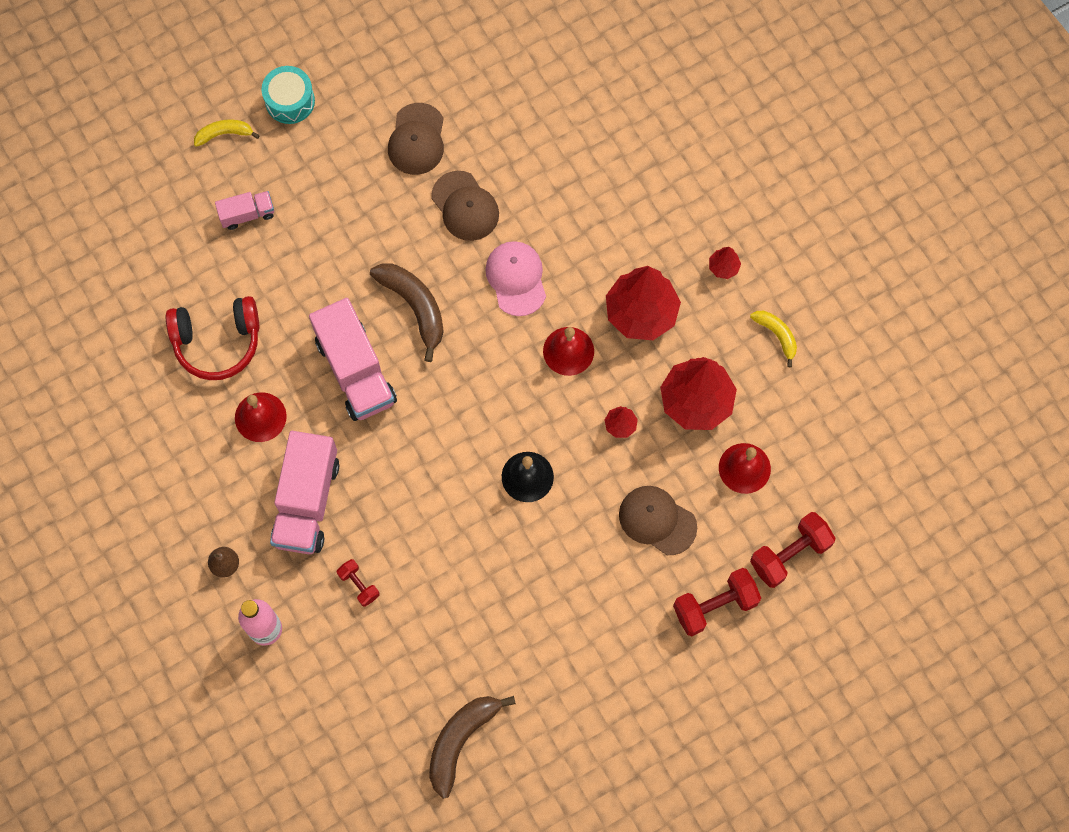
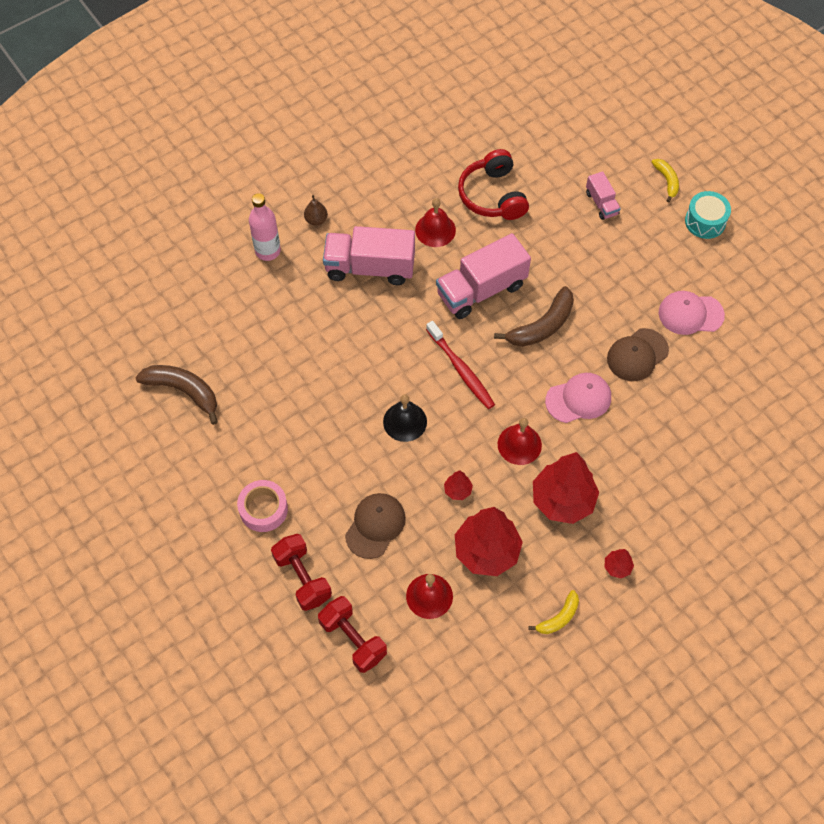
camera: 85 degrees right, 10 degrees down
red dumbbell [337,559,379,607] -> none
brown cap [388,103,444,175] -> pink cap [659,291,725,335]
none -> pink tape [237,480,288,532]
none -> red toothbrush [426,321,495,409]

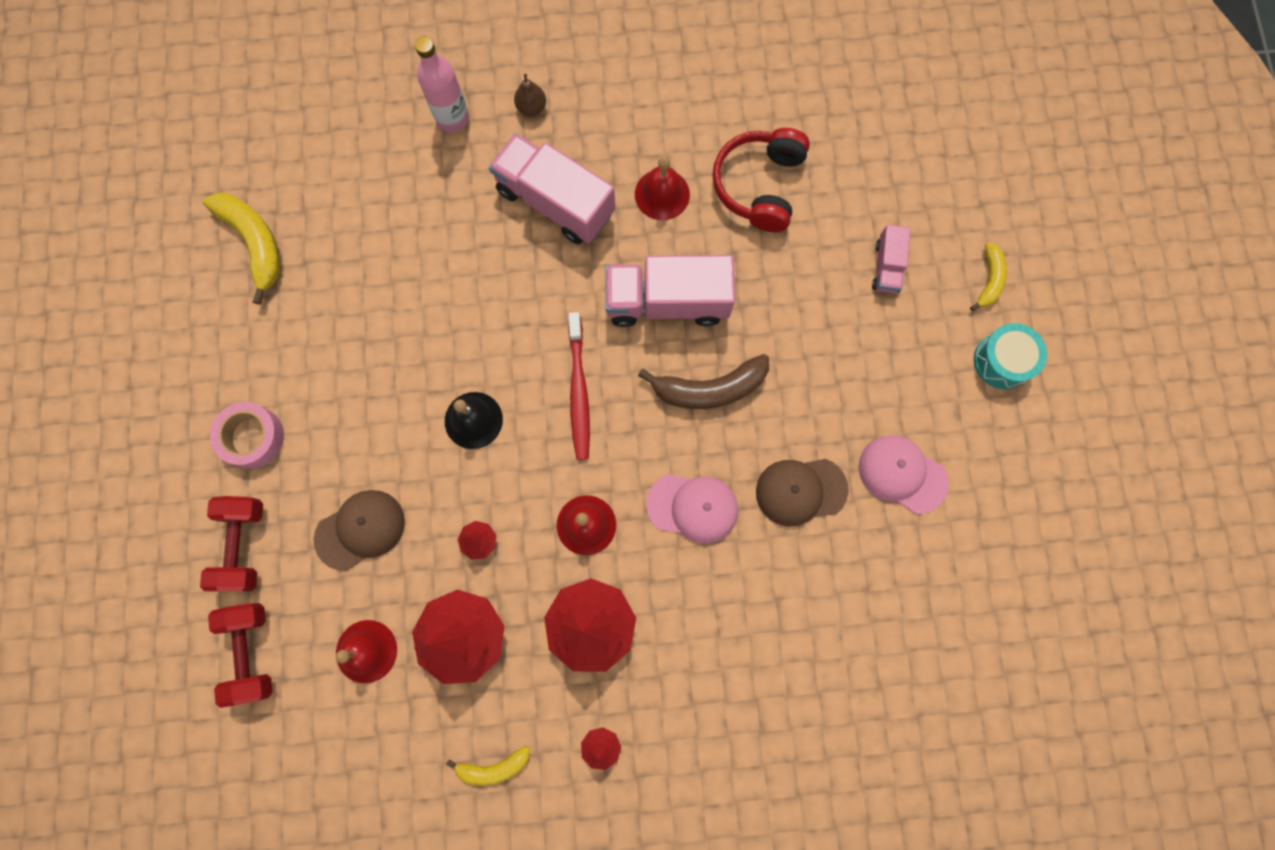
camera: 30 degrees right, 15 degrees up
brown banana [135,365,218,425] -> yellow banana [203,193,280,305]

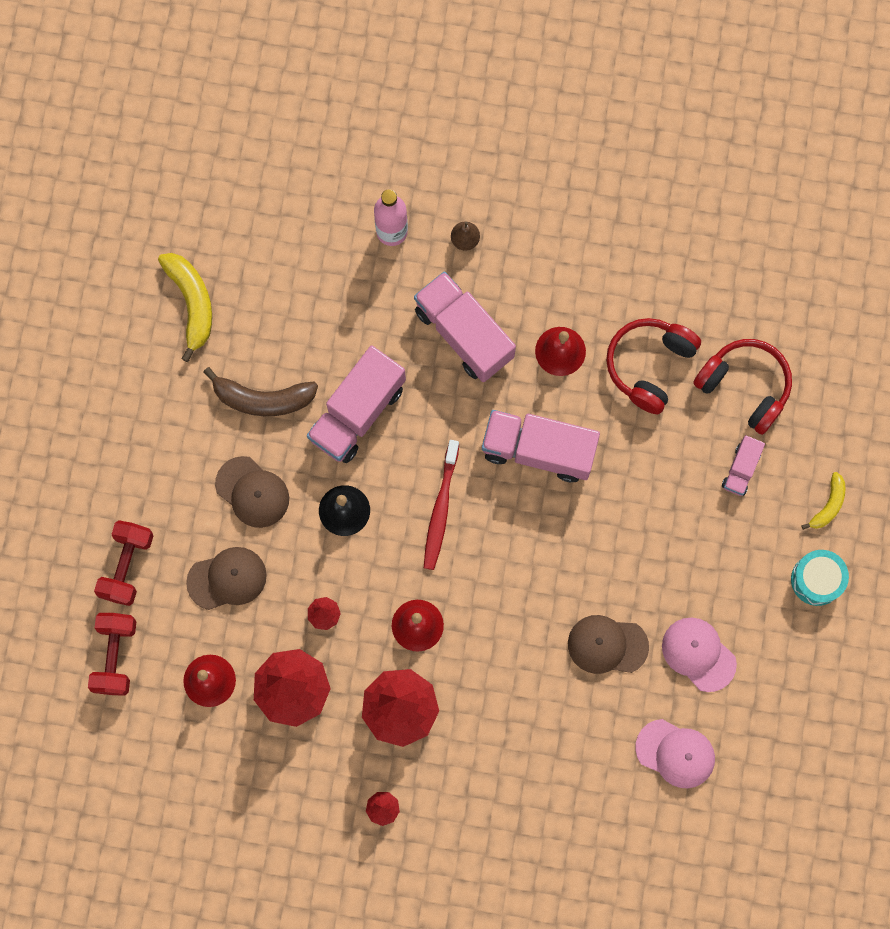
camera: 15 degrees right, 0 degrees up
pink tape [210,402,284,468] -> none
yellow banana [446,746,529,786] -> none
brown banana [638,354,769,409] -> brown banana moved to [204,367,318,416]
pink cap [646,474,738,544] -> pink cap moved to [635,719,715,788]
none -> brown cap [215,456,289,528]
none -> pink truck [307,346,406,463]
none -> red headphones [693,339,792,435]

